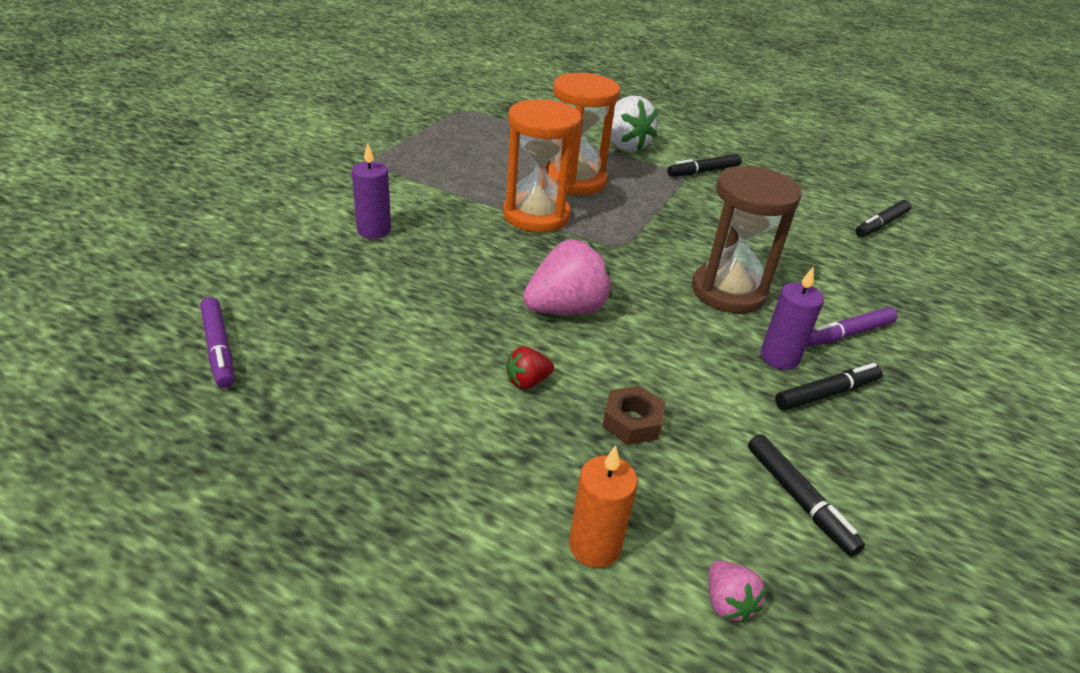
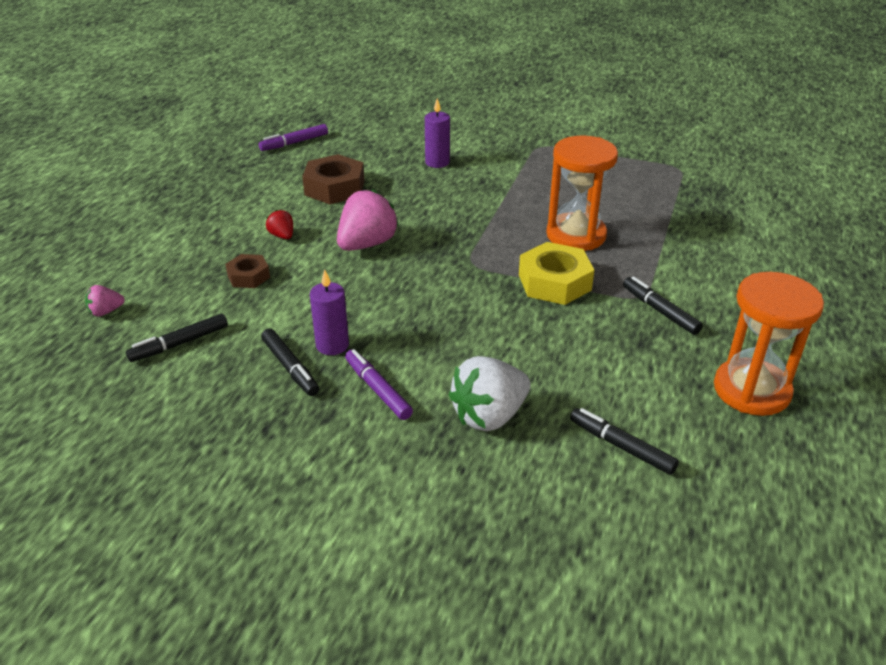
camera: 85 degrees right, 0 degrees up
orange hourglass [503,99,581,232] -> orange hourglass moved to [714,272,824,416]
pink strawberry [523,239,612,315] -> pink strawberry turned 105 degrees counterclockwise [337,189,399,251]
orange candle [569,445,638,568] -> none
white strawberry [610,95,658,152] -> white strawberry moved to [449,356,531,431]
brown hourglass [692,165,802,313] -> none
none -> brown nut [302,154,364,204]
none -> yellow nut [519,242,594,305]

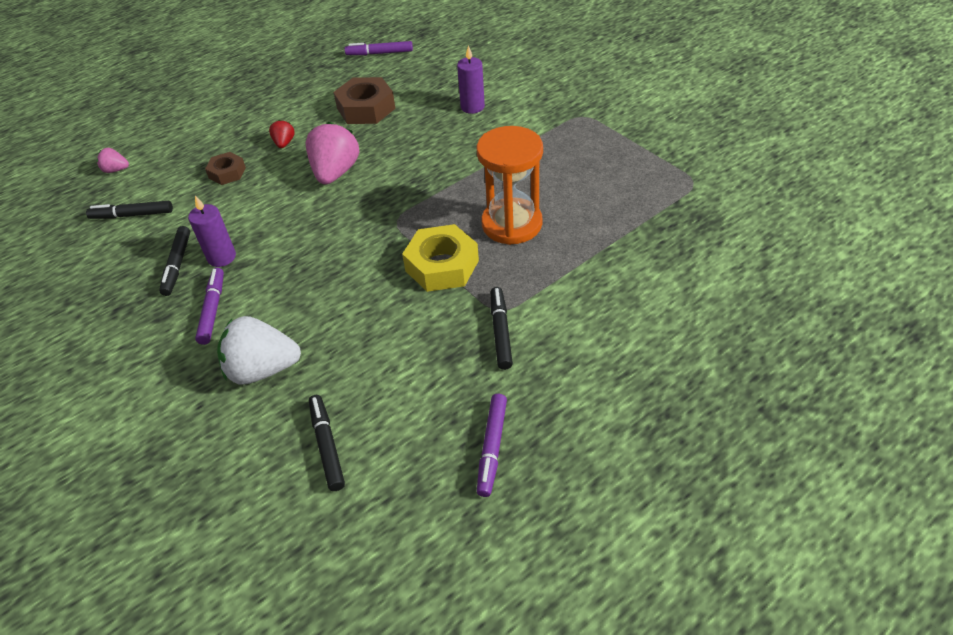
camera: 35 degrees right, 10 degrees up
pink strawberry [337,189,399,251] -> pink strawberry turned 60 degrees counterclockwise [306,122,359,185]
orange hourglass [714,272,824,416] -> purple marker [477,394,507,497]

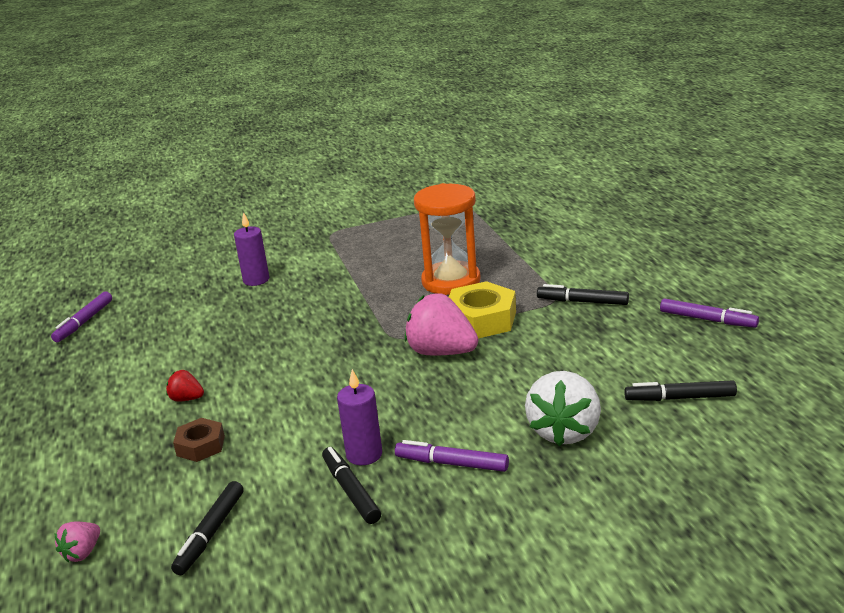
camera: 70 degrees left, 20 degrees down
black marker [159,226,190,296] -> black marker turned 135 degrees counterclockwise [322,447,381,524]
pink strawberry [306,122,359,185] -> pink strawberry moved to [404,293,478,355]
brown nut [333,77,396,124] -> none

